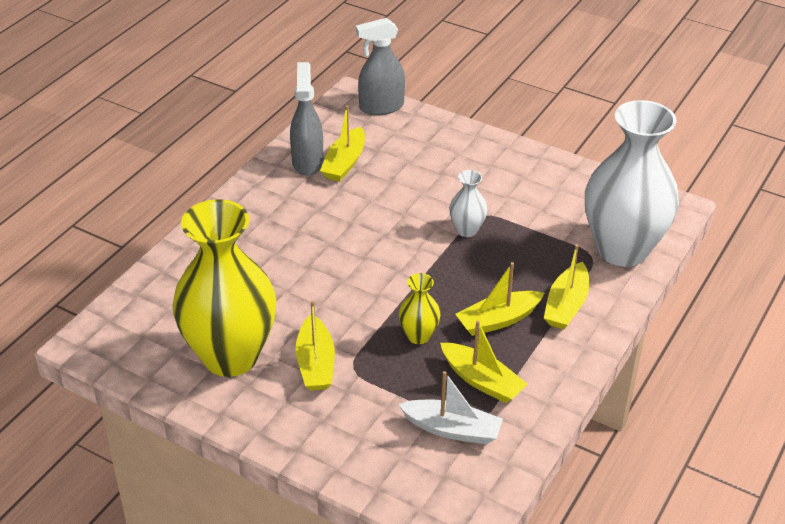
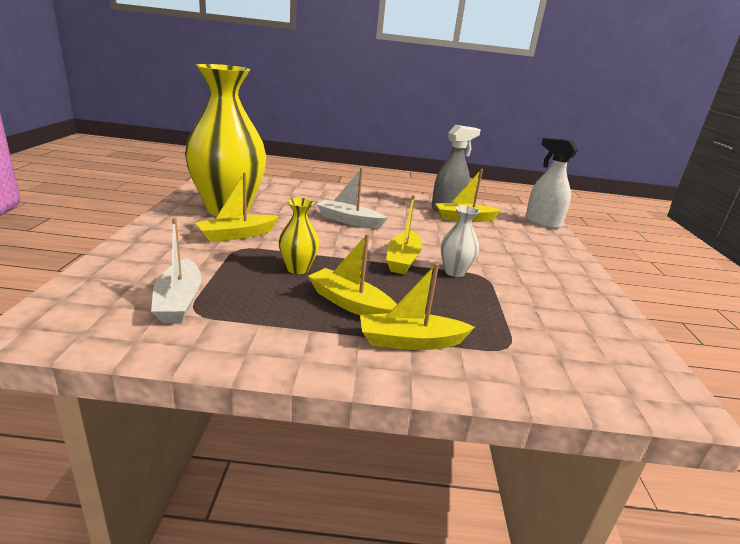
camera: 60 degrees right, 15 degrees down
grey spray bottle [356,18,405,115] -> white spray bottle [526,138,578,229]
yellow boat [440,320,528,403] -> yellow boat moved to [386,195,422,274]
white vase [585,100,679,267] -> none
none -> white boat [316,168,388,228]

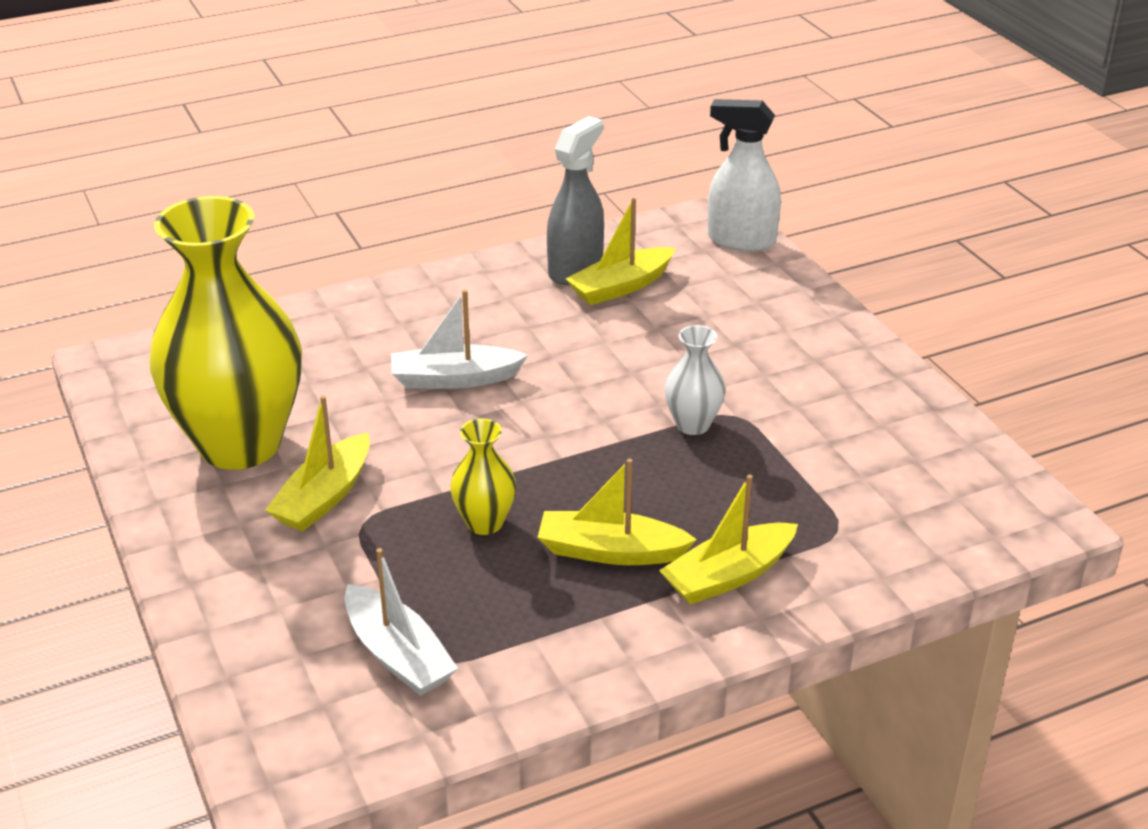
camera: 25 degrees left, 10 degrees up
yellow boat [386,195,422,274] -> none

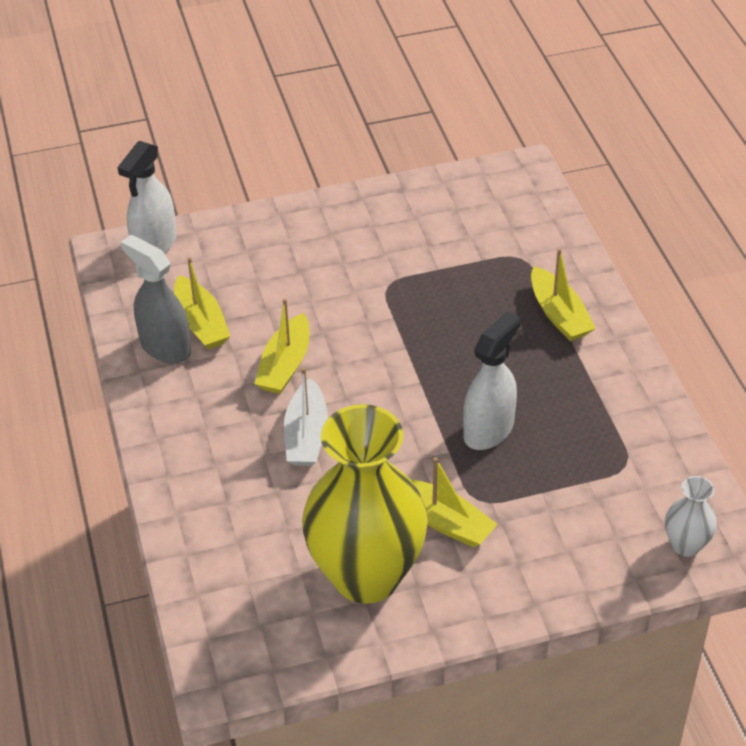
camera: 80 degrees left, 10 degrees up
white boat [345,548,458,696] -> none
yellow vase [450,418,516,535] -> white spray bottle [463,311,520,450]
yellow boat [538,458,697,565] -> yellow boat moved to [254,298,309,394]
white vase [664,325,726,435] -> white vase moved to [665,476,717,557]

